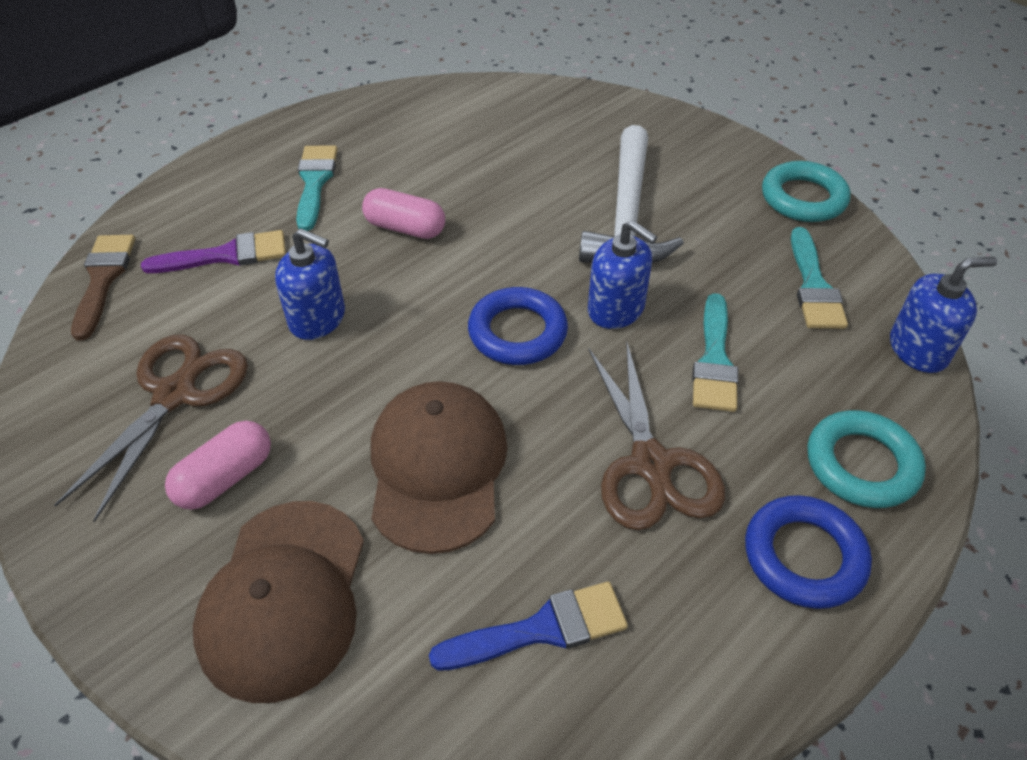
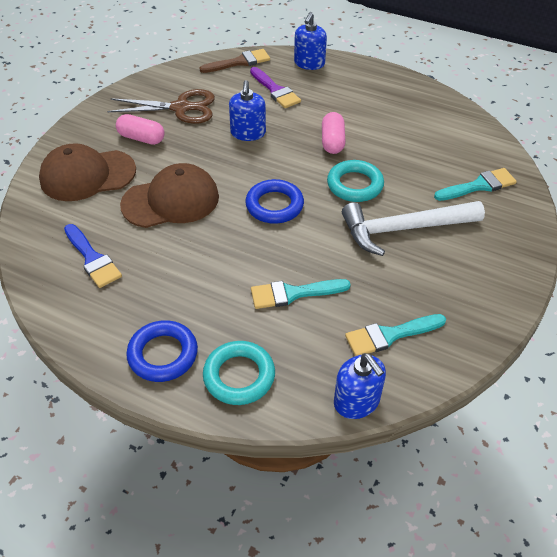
camera: 70 degrees right, 0 degrees up
turquoise brush [296,145,338,231] -> turquoise brush moved to [434,168,517,201]
blue soap dispenser [588,220,657,329] -> blue soap dispenser moved to [294,12,327,70]
brown scissors [588,340,725,530] -> none
turquoise ring [762,161,851,222] -> turquoise ring moved to [327,160,384,202]

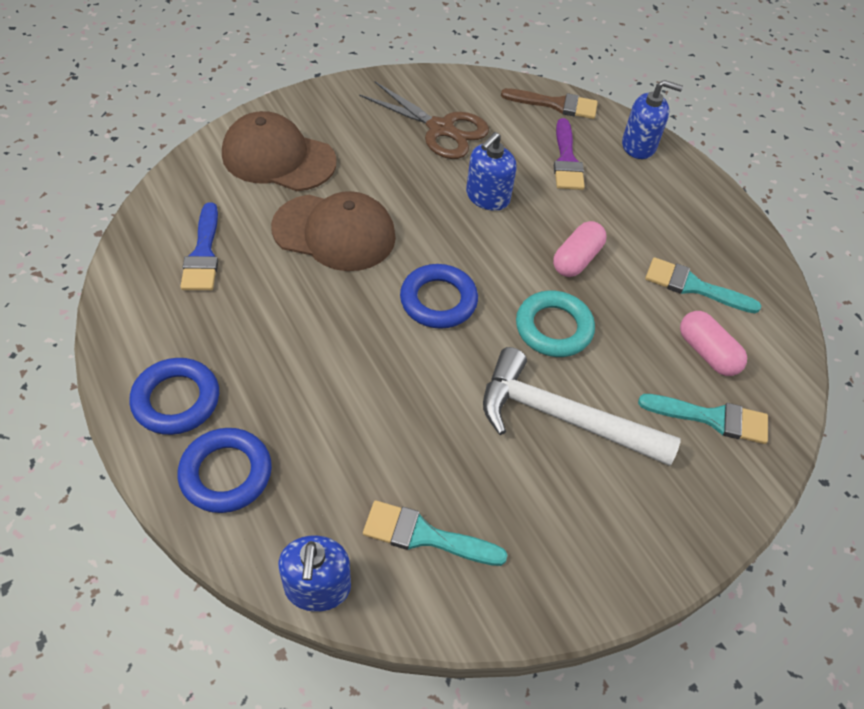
camera: 30 degrees right, 5 degrees up
pink capsule [116,114,165,145] -> pink capsule moved to [680,311,747,376]
turquoise ring [203,341,275,405] -> blue ring [177,428,272,513]
turquoise brush [251,279,351,309] -> turquoise brush moved to [645,257,761,313]
blue soap dispenser [294,12,327,70] -> blue soap dispenser turned 135 degrees counterclockwise [622,80,683,159]

